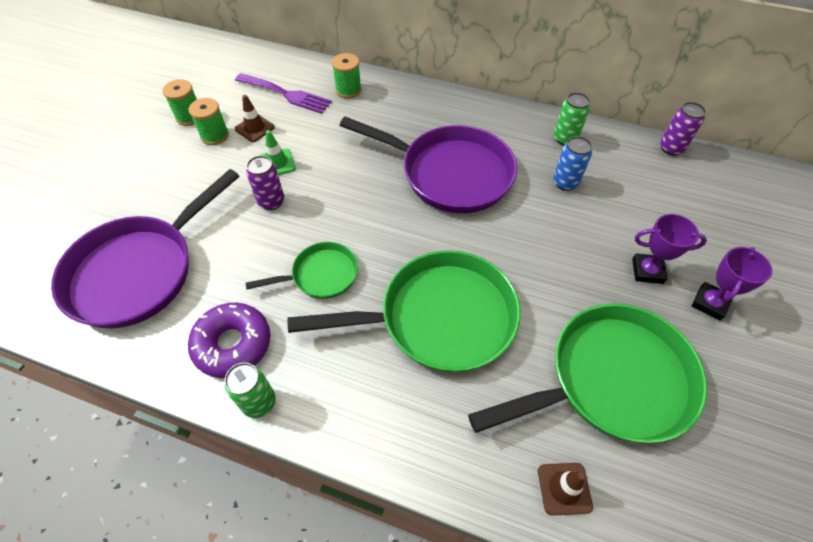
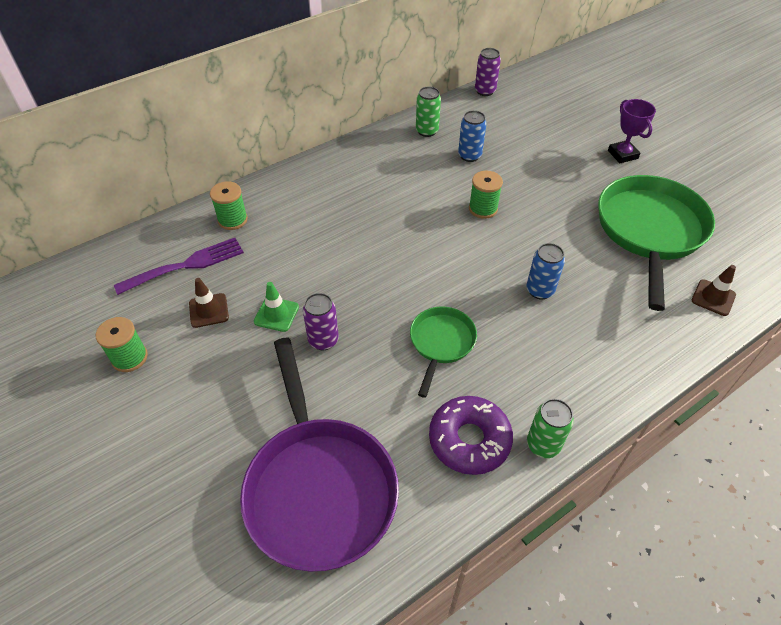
camera: 55 degrees left, 5 degrees down
green spool [188,98,229,145] -> green spool moved to [469,171,503,219]
green pan [287,250,521,373] -> blue can [526,243,565,299]
purple pan [340,116,517,213] -> none
purple trophy [632,214,707,284] -> none

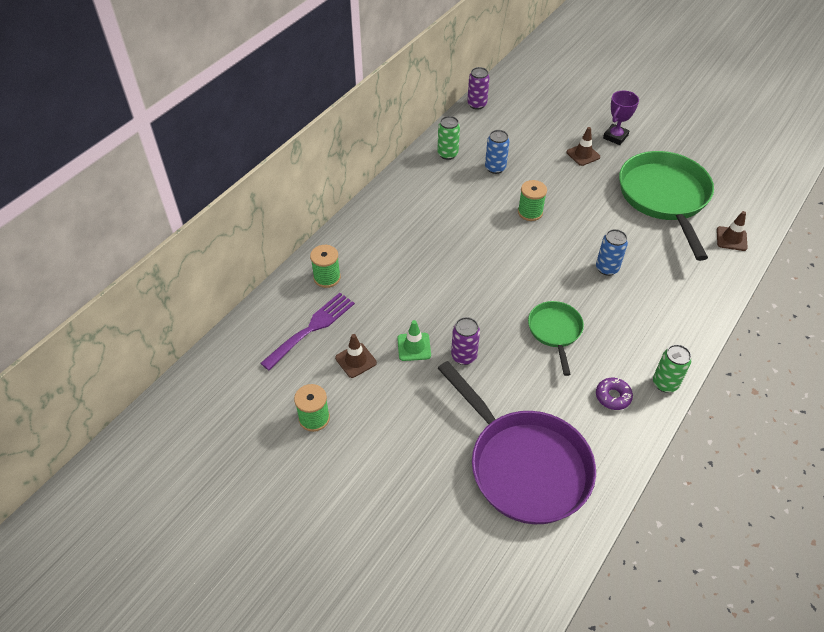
camera: 20 degrees left, 0 degrees up
purple donut [429,396,513,475] -> purple donut [596,378,633,410], size x0.56
purple trophy [608,99,656,163] -> purple trophy turned 75 degrees clockwise [603,90,639,145]
none -> brown traffic cone [567,127,600,166]

